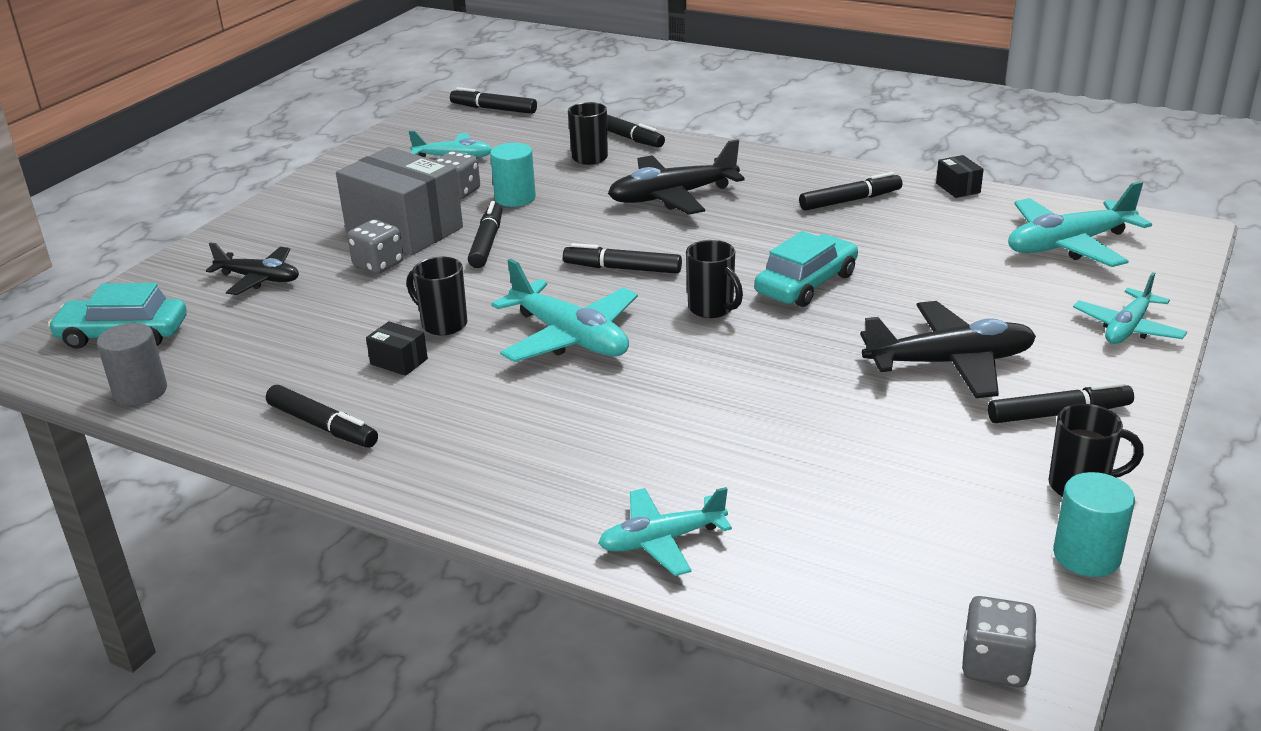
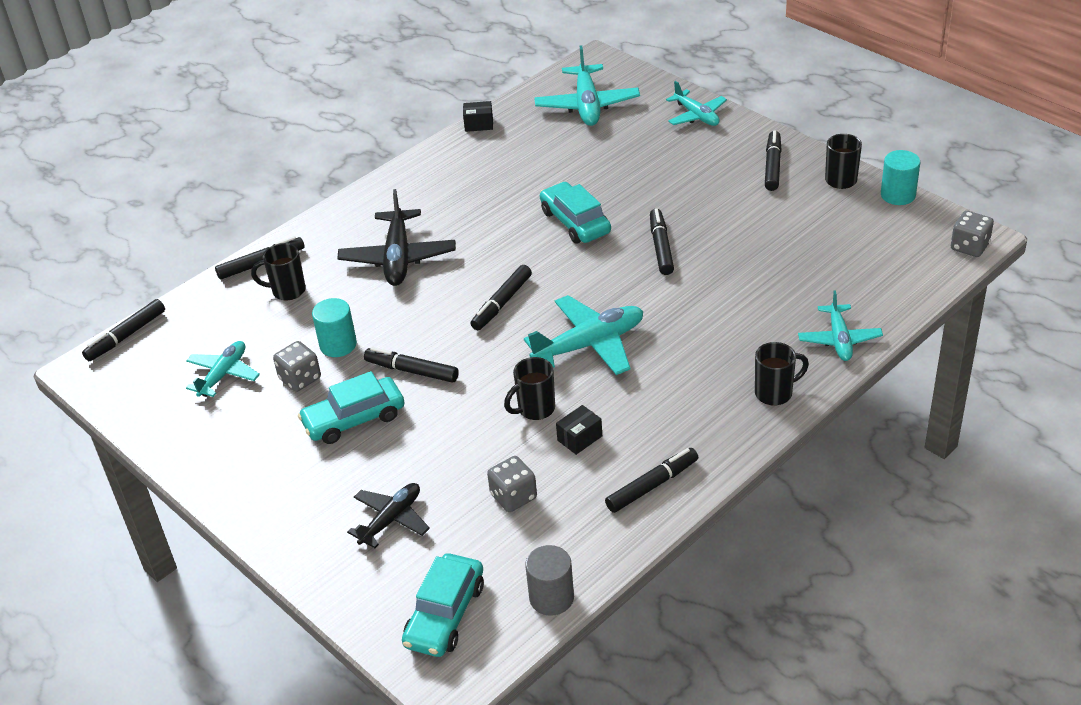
camera: 70 degrees left, 10 degrees up
grey box [336,147,463,255] -> turquoise car [298,371,404,444]
grey dice [347,219,404,274] -> grey dice moved to [487,456,537,512]
black mug [686,240,743,318] -> black mug moved to [755,342,809,406]
black marker [799,172,902,211] -> black marker moved to [650,209,674,275]
black plane [860,301,1036,398] -> none

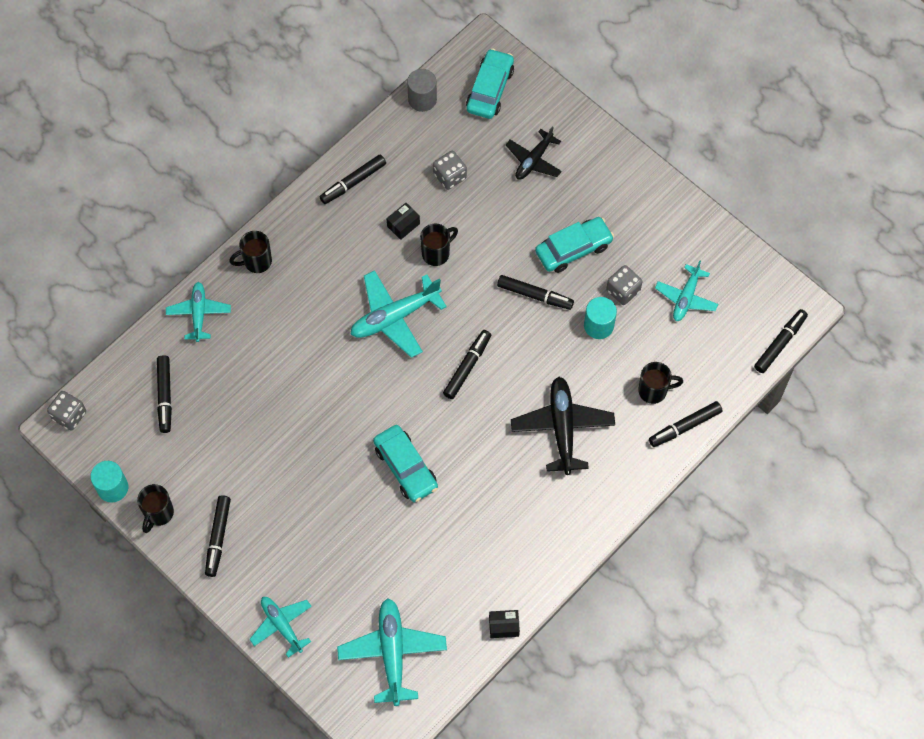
camera: 175 degrees right, 25 degrees up
black marker [650,209,674,275] -> black marker moved to [157,355,172,433]

